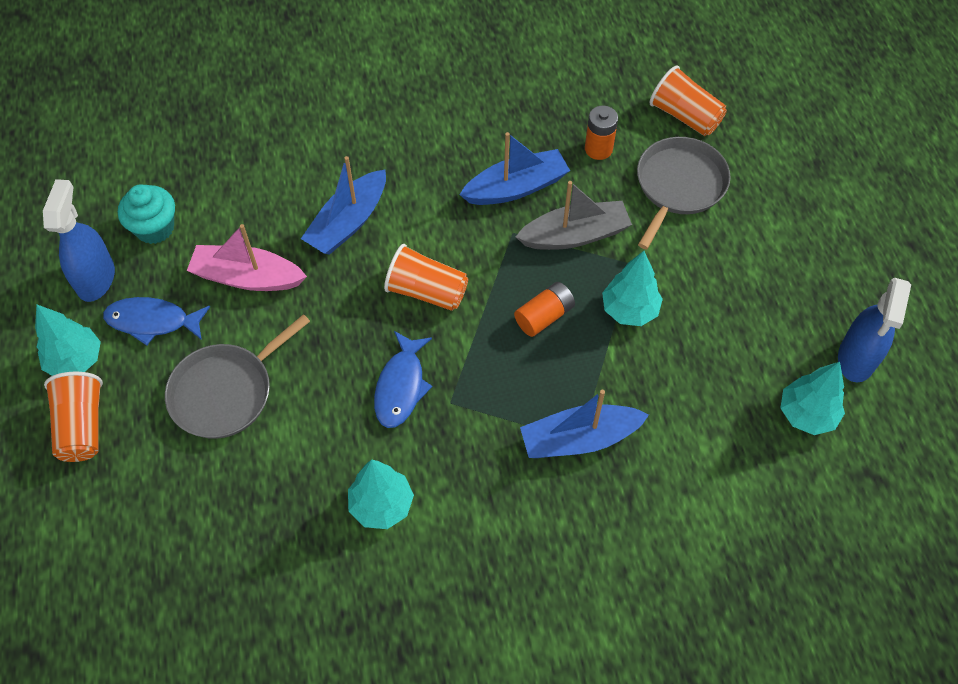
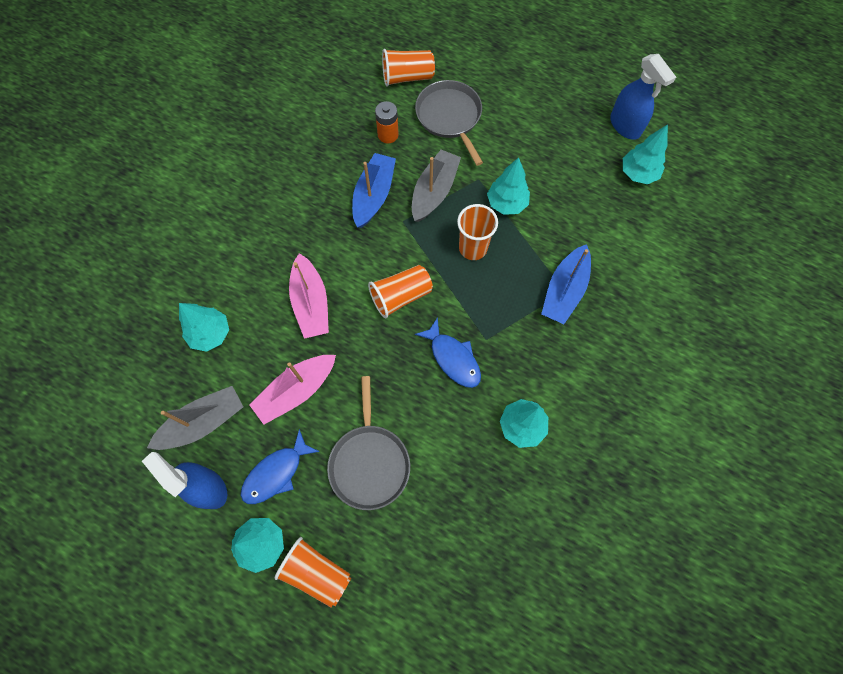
camera: 50 degrees left, 10 degrees up
turquoise cupcake [118,184,175,244] -> grey boat [147,386,243,450]
blue boat [301,156,386,254] -> pink boat [289,253,329,339]
orange battery [514,282,575,337] -> orange cup [457,204,498,260]
none -> turquoise tree [179,303,229,352]

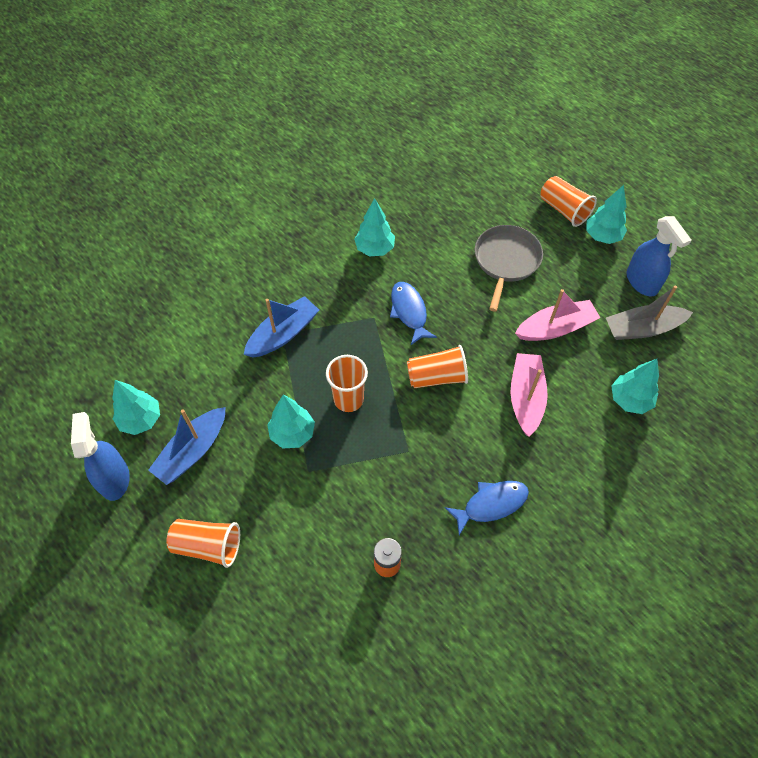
camera: 160 degrees left, 10 degrees down
blue fish [241,429,320,504] -> blue fish moved to [445,481,529,535]
blue boat [352,153,396,228] -> blue boat moved to [148,407,225,485]
orange cup [382,49,435,87] -> orange cup moved to [166,519,240,568]
grey boat [412,150,461,222] -> none
grey pan [415,80,483,166] -> none

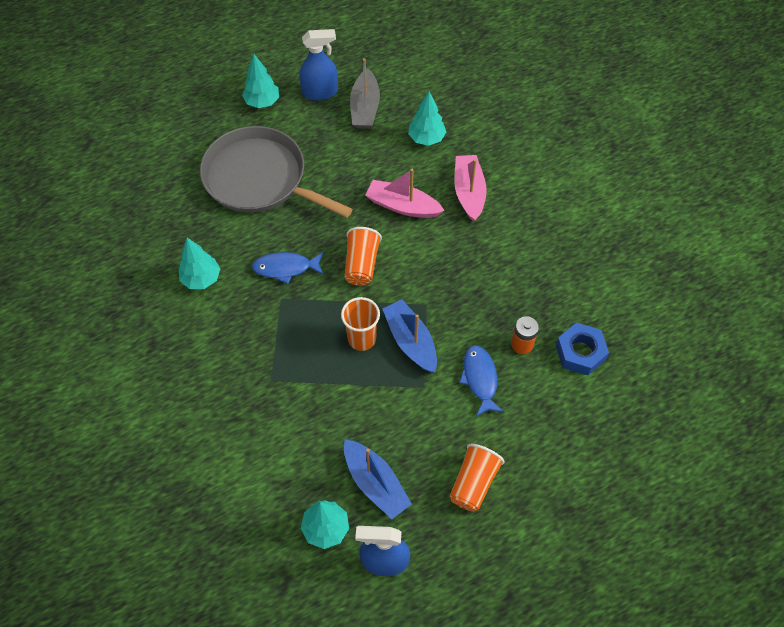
camera: 75 degrees left, 0 degrees up
blue boat [243,296,319,358] -> blue boat moved to [383,299,437,373]
turquoise tree [267,395,315,448] -> none
blue fish [445,481,529,535] -> blue fish moved to [459,345,504,417]
grey pan [475,225,543,312] -> grey pan [200,126,353,218], size x1.60
pink boat [515,289,600,341] -> pink boat moved to [454,155,487,222]
orange cup [541,176,597,227] -> none
none -> blue nut [556,323,609,376]

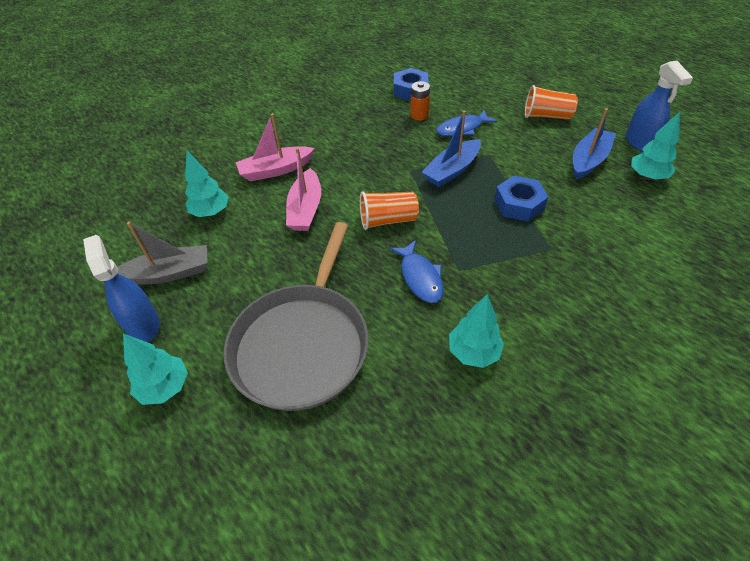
camera: 105 degrees left, 10 degrees down
orange cup [341,297,380,351] -> none
none -> blue nut [494,175,548,222]

